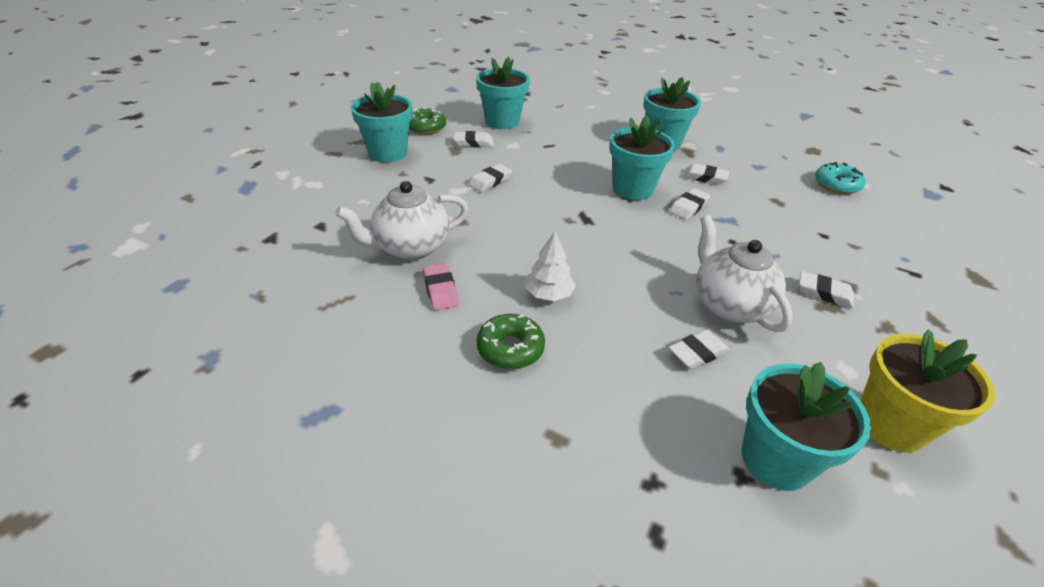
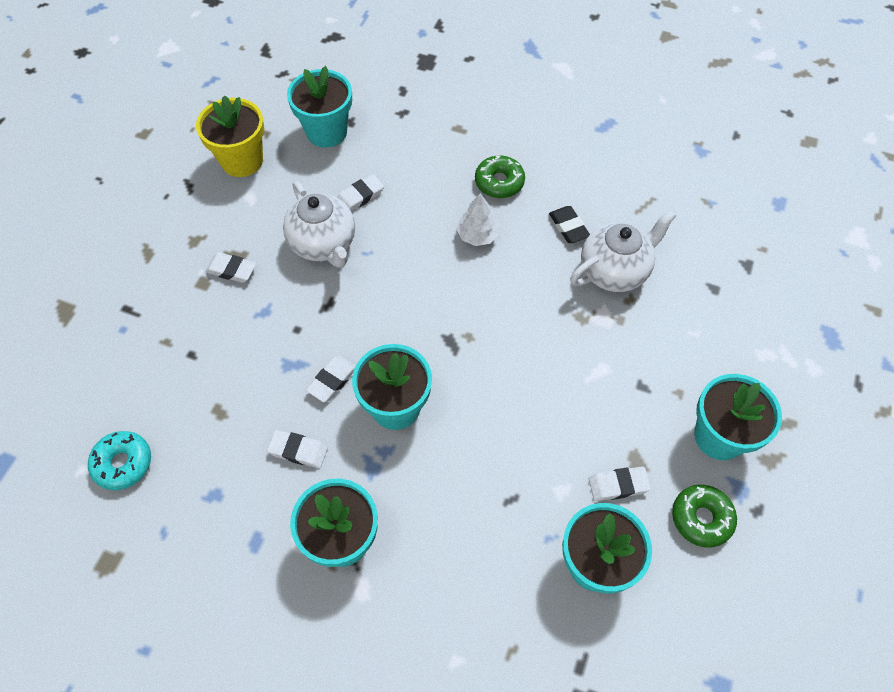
camera: 175 degrees right, 20 degrees up
pink eraser [423,263,459,310] -> black eraser [549,206,590,243]
white eraser [469,164,512,192] -> none

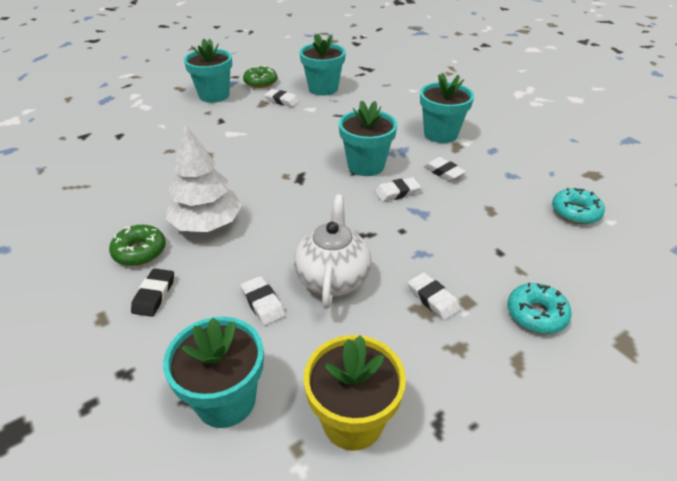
camera: 145 degrees left, 20 degrees down
white eraser [337,174,384,211] -> white eraser turned 60 degrees clockwise [240,276,286,326]
white tree [456,193,500,246] -> white tree [166,124,242,232], size x1.77
black eraser [549,206,590,243] -> black eraser moved to [131,268,174,317]
white teapot [570,210,677,292] -> none
none -> turquoise donut [507,283,572,334]

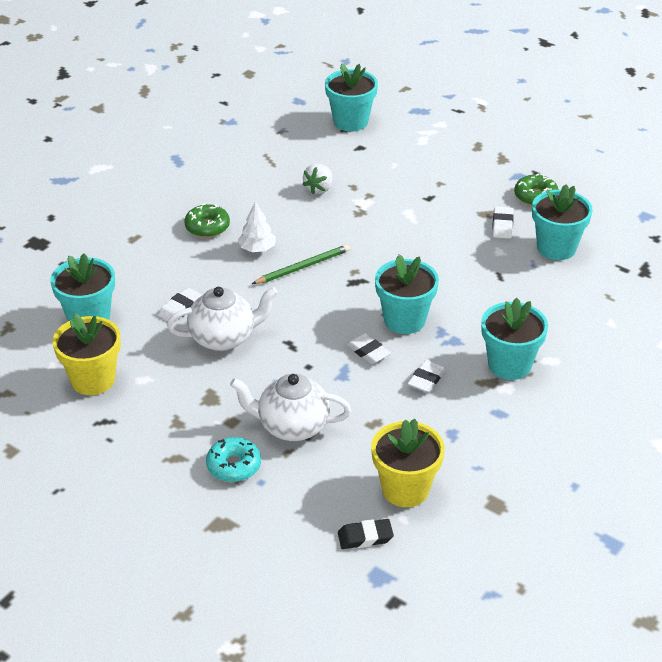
camera: 70 degrees right, 0 degrees up
black eraser [131,268,174,317] -> black eraser moved to [338,519,394,549]
white tree [166,124,242,232] -> white tree [238,202,276,252], size x0.57
turquoise flower pot [184,38,232,103] -> turquoise flower pot moved to [325,64,378,131]
white eraser [408,272,461,320] -> none
turquoise donut [552,188,605,224] -> yellow flower pot [371,419,445,507]
none -> white teapot [230,374,351,441]
none -> green pencil [252,244,350,284]
none -> white strawberry [302,164,333,194]

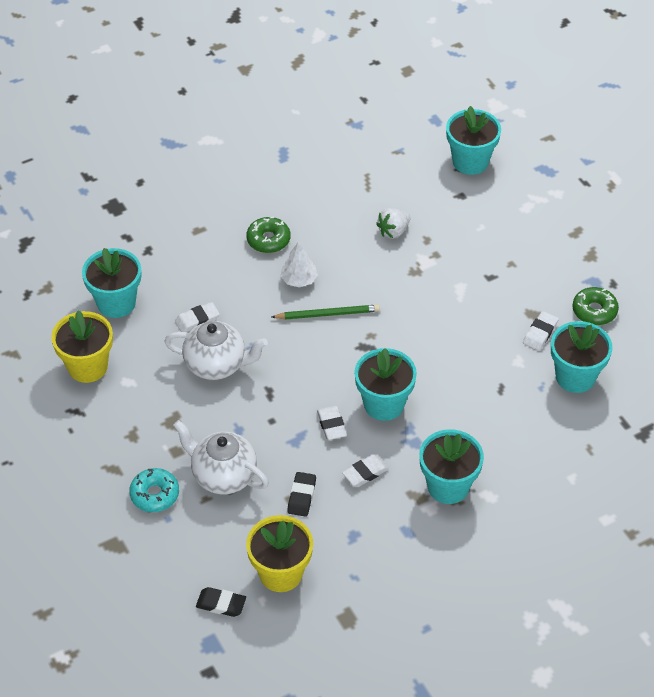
camera: 25 degrees right, 10 degrees up
none -> black eraser [287,472,316,517]

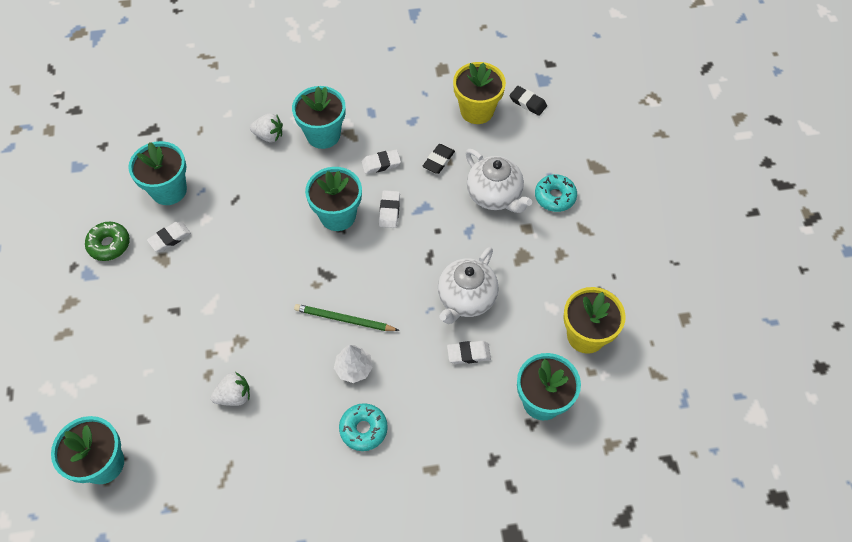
camera: 160 degrees left, 10 degrees up
white teapot [164,321,268,380] -> white teapot turned 90 degrees counterclockwise [438,247,498,324]
green donut [246,217,290,253] -> turquoise donut [339,403,388,451]
none -> white strawberry [250,113,283,142]

